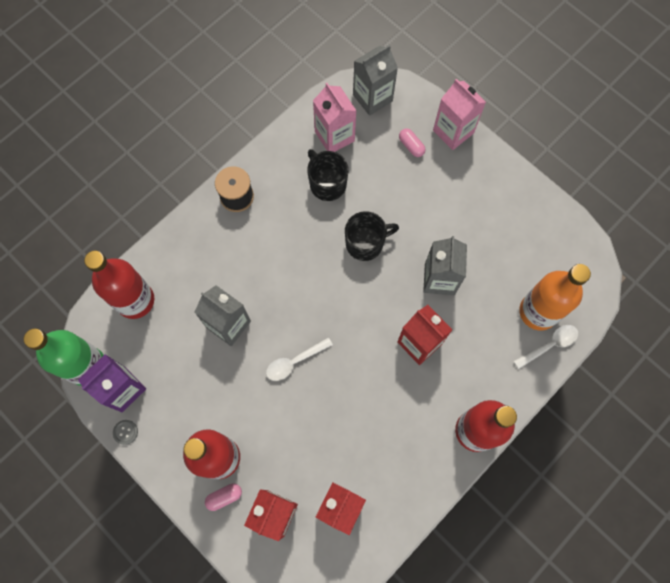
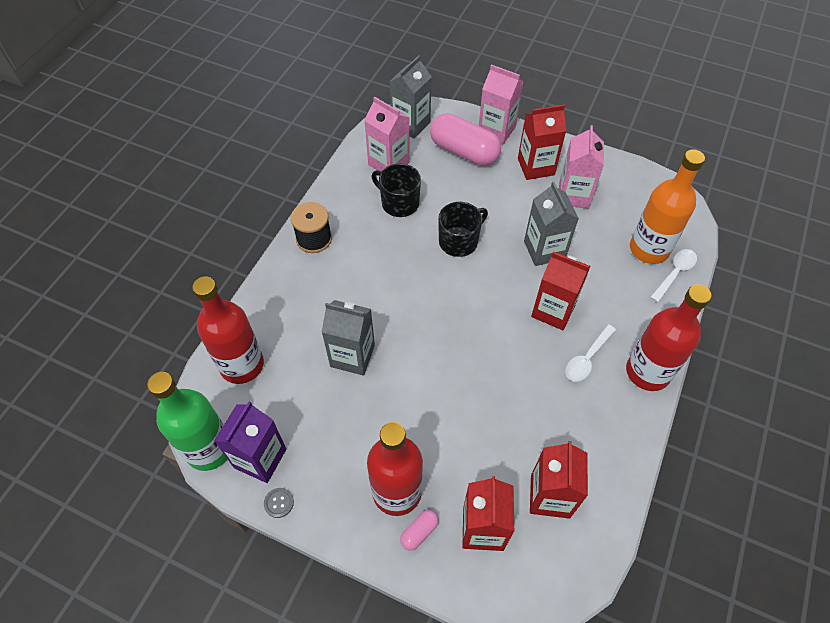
camera: 20 degrees left, 15 degrees down
white spoon [266,338,333,381] -> white spoon moved to [566,324,616,382]
pink capsule [399,129,426,157] -> pink capsule [430,113,501,166], size x2.30
none -> red carton [518,105,566,180]
none -> pink carton [559,125,604,209]

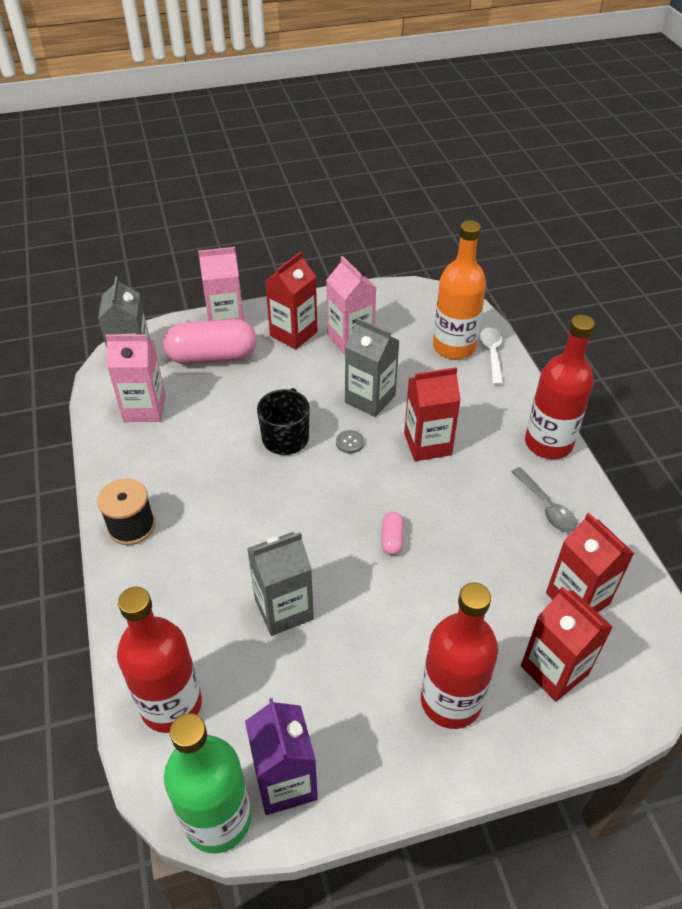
camera: 40 degrees left, 10 degrees down
grey button [264,488,294,518] -> grey button moved to [336,430,364,453]
black mug [372,164,421,217] -> none
pink capsule [400,510,439,551] -> pink capsule moved to [381,512,404,555]
white spoon [566,324,616,382] -> none
none -> grey spoon [511,467,577,532]

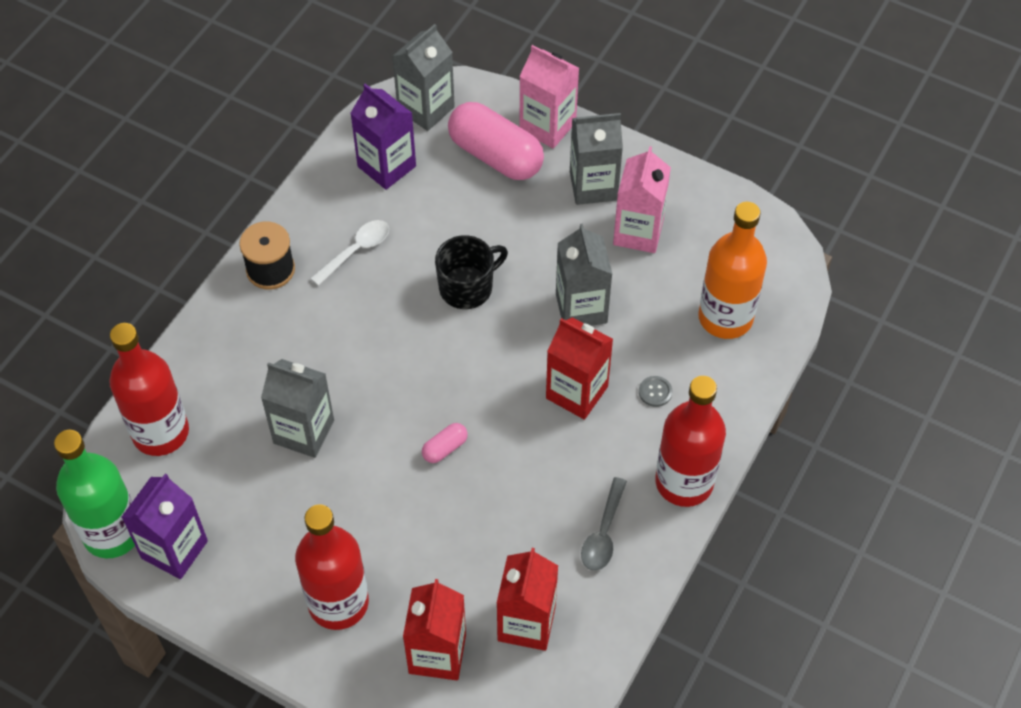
camera: 45 degrees right, 10 degrees up
pink carton [105,334,166,422] -> purple carton [350,84,416,190]
red carton [265,252,317,349] -> grey carton [570,113,623,205]
grey button [336,430,364,453] -> grey button moved to [639,376,672,407]
white spoon [480,327,503,385] -> white spoon moved to [310,220,389,286]

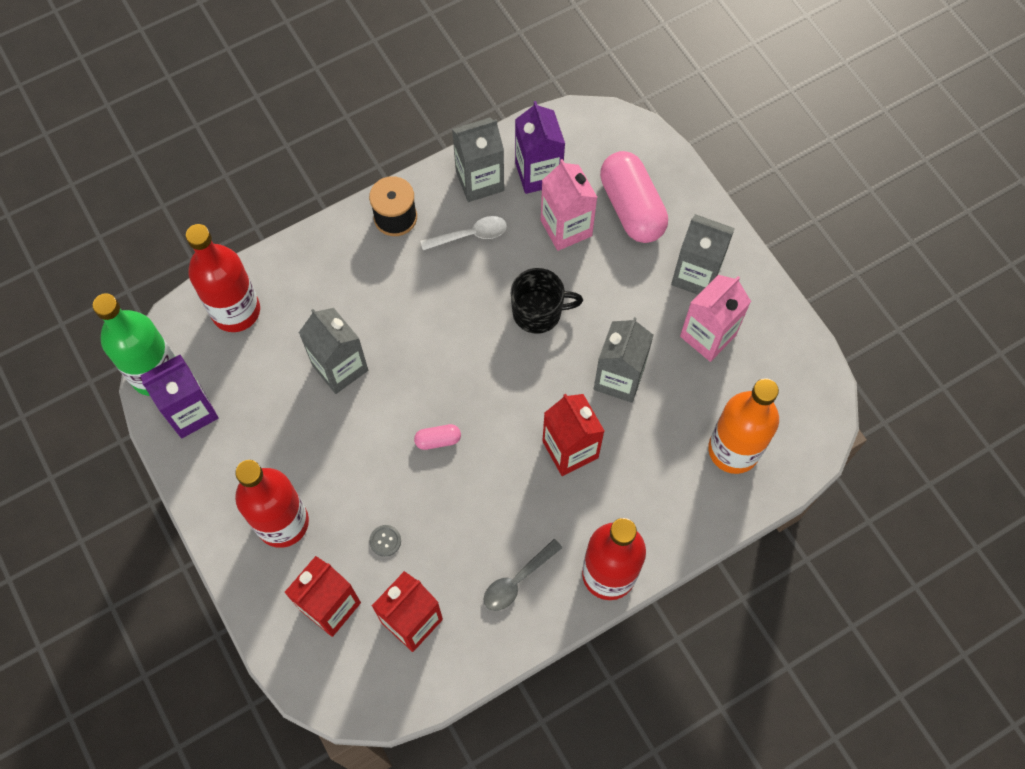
camera: 30 degrees right, 10 degrees up
grey carton [392,24,455,131] -> grey carton moved to [452,117,504,202]
pink carton [519,45,579,149] -> pink carton moved to [541,159,597,251]
grey button [639,376,672,407] -> grey button moved to [369,525,401,557]

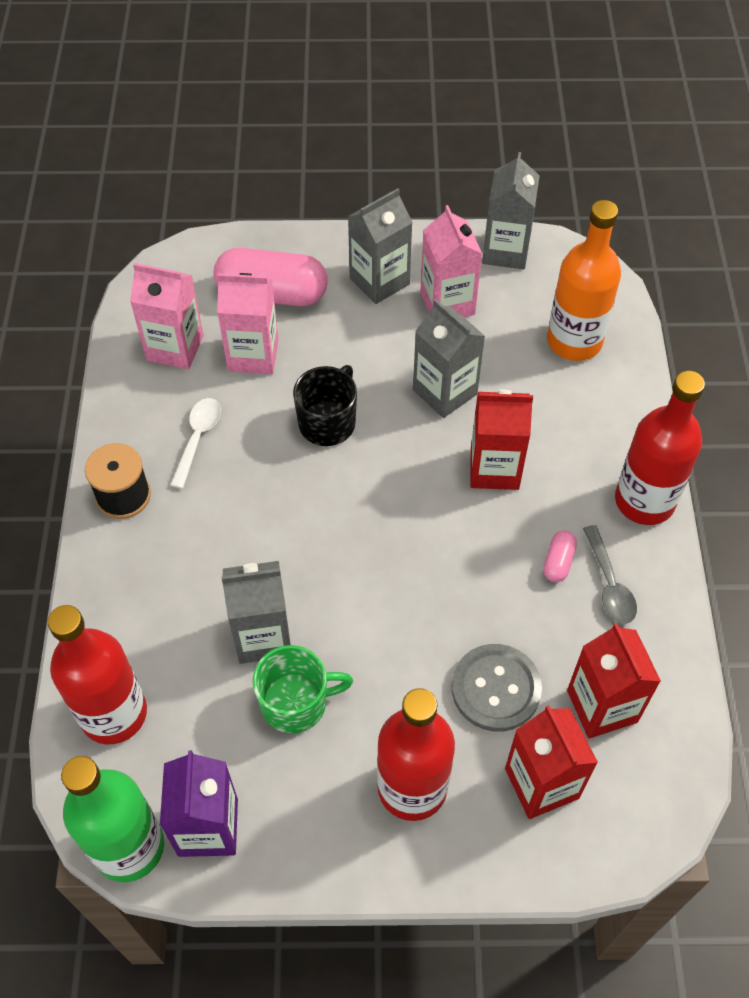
camera: 60 degrees left, 10 degrees down
grey button [369,525,401,557] -> grey button [452,644,542,732], size x2.27
pink capsule [414,424,461,450] -> pink capsule moved to [543,530,577,582]
grey carton [452,117,504,202] -> grey carton moved to [482,152,540,269]
purple carton [515,101,565,194] -> pink carton [130,263,204,370]
none -> green mug [253,645,353,734]

